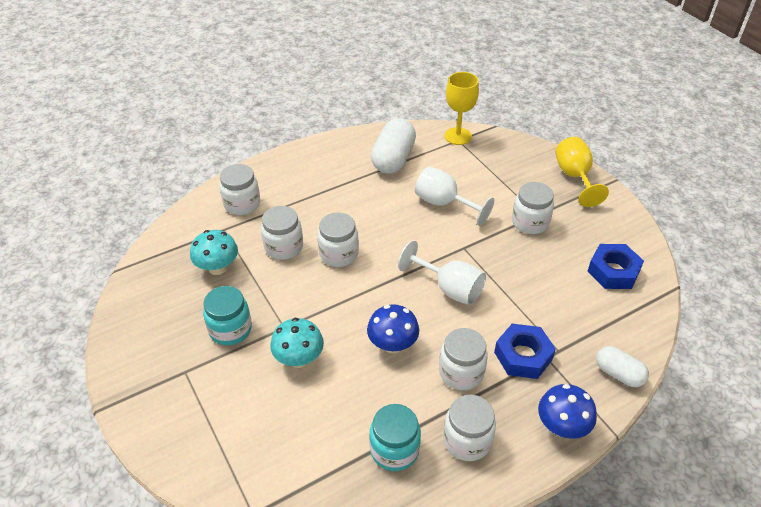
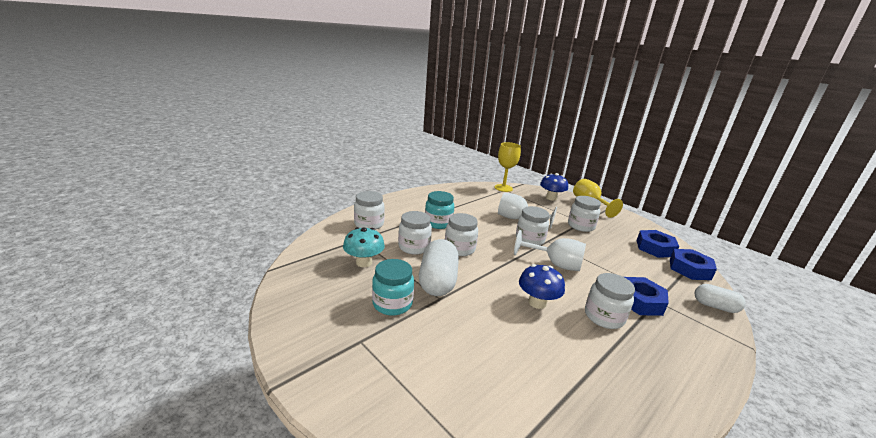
camera: 15 degrees left, 20 degrees down
turquoise mushroom [270,318,324,368] -> none
turquoise jar [369,404,421,471] -> turquoise jar moved to [425,191,454,229]
white capsule [371,118,416,174] -> white capsule moved to [419,239,459,296]
white jar [443,395,496,461] -> white jar moved to [516,206,549,245]
blue mushroom [538,384,597,439] -> blue mushroom moved to [540,173,568,201]
none -> blue nut [670,249,717,280]

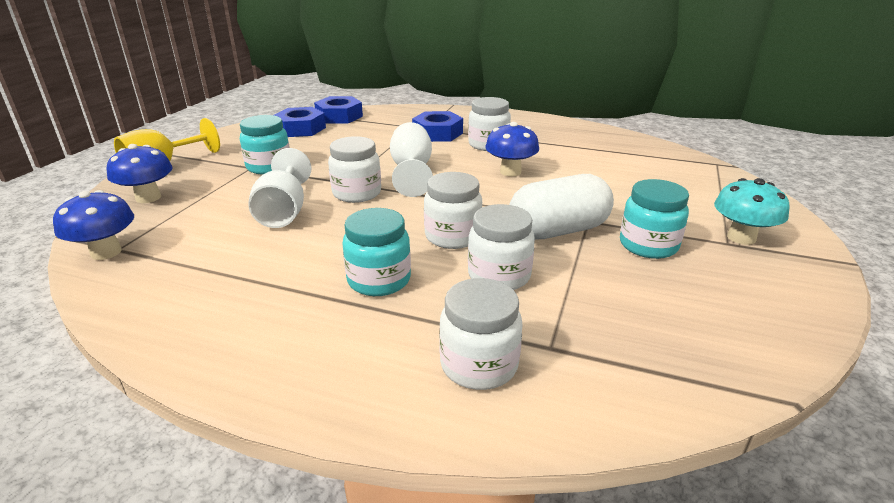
camera: 115 degrees left, 5 degrees up
turquoise mushroom [343,227,385,267] -> turquoise mushroom moved to [714,178,789,245]
yellow goblet [495,142,521,192] -> blue mushroom [53,190,134,260]
white jar [568,196,601,232] -> turquoise jar [240,115,290,175]
white capsule [695,284,746,313] -> none

